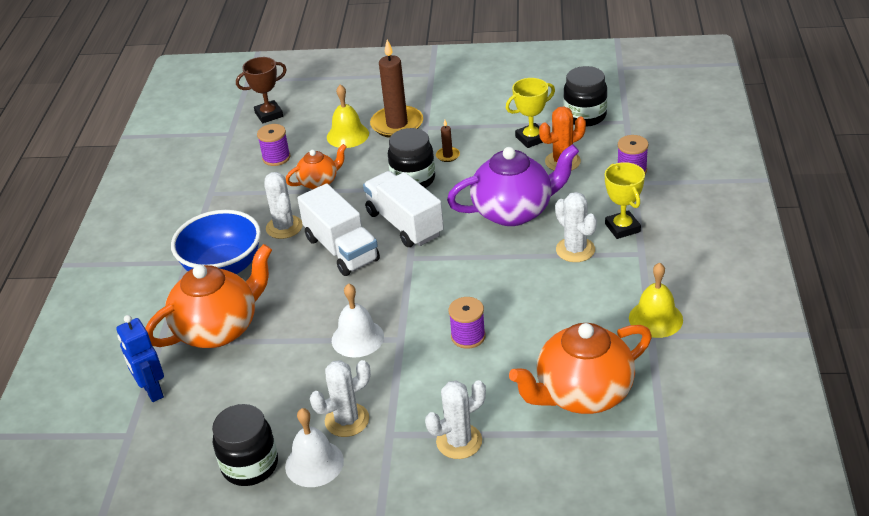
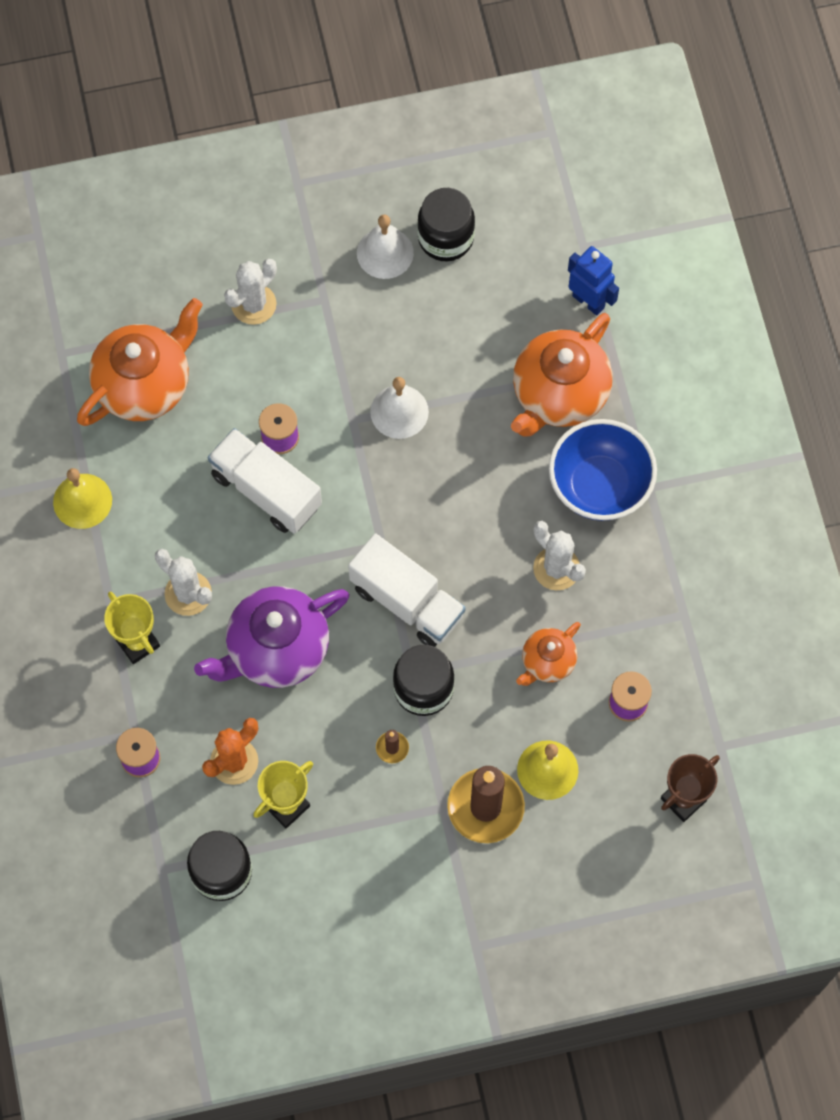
camera: 160 degrees right, 30 degrees up
white truck [297,183,380,276] -> white truck moved to [208,428,322,534]
white cactus [310,360,371,437] -> none

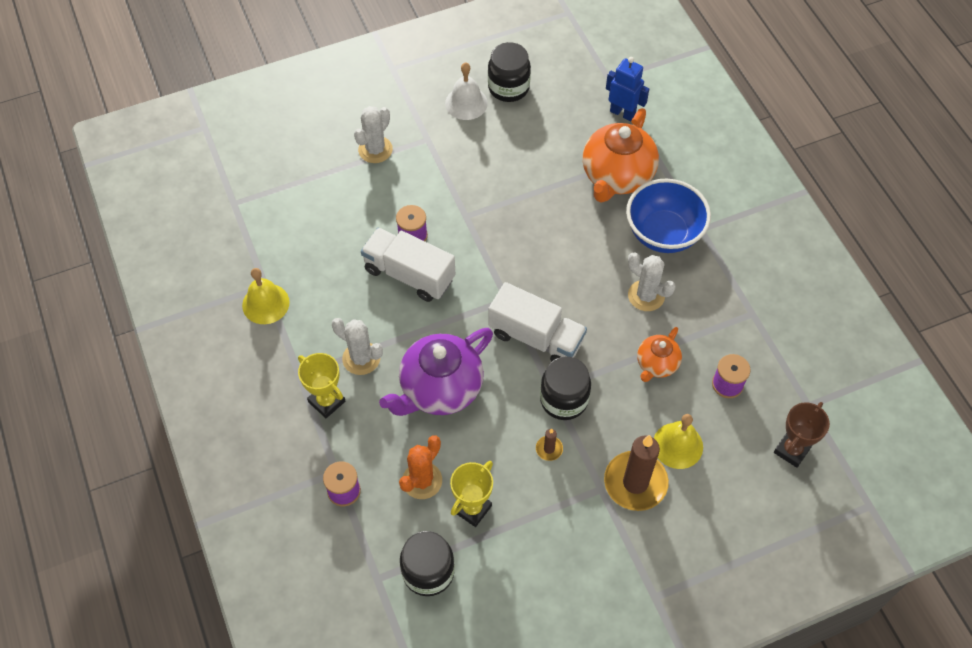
camera: 10 degrees left, 10 degrees down
orange teapot [77,298,203,426] -> none
white bell [370,377,429,439] -> none

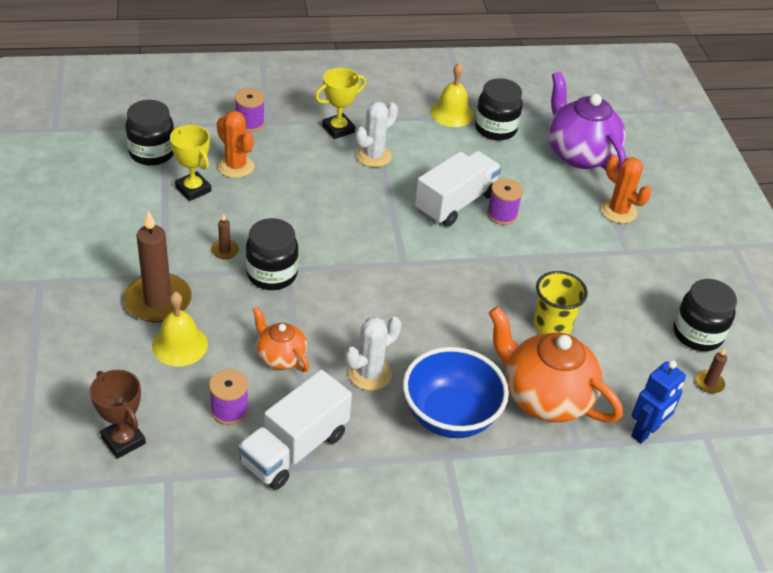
camera: 100 degrees right, 15 degrees down
white cactus [354,106,393,163] -> orange cactus [601,155,651,223]
purple teapot [379,328,493,416] -> purple teapot moved to [548,71,626,172]
white bell [445,62,488,120] -> none
white truck [488,282,587,362] -> white truck moved to [238,370,352,490]
none -> black jar [475,78,523,141]
none -> yellow cup [533,271,588,334]
none -> brown candle [696,348,727,393]

